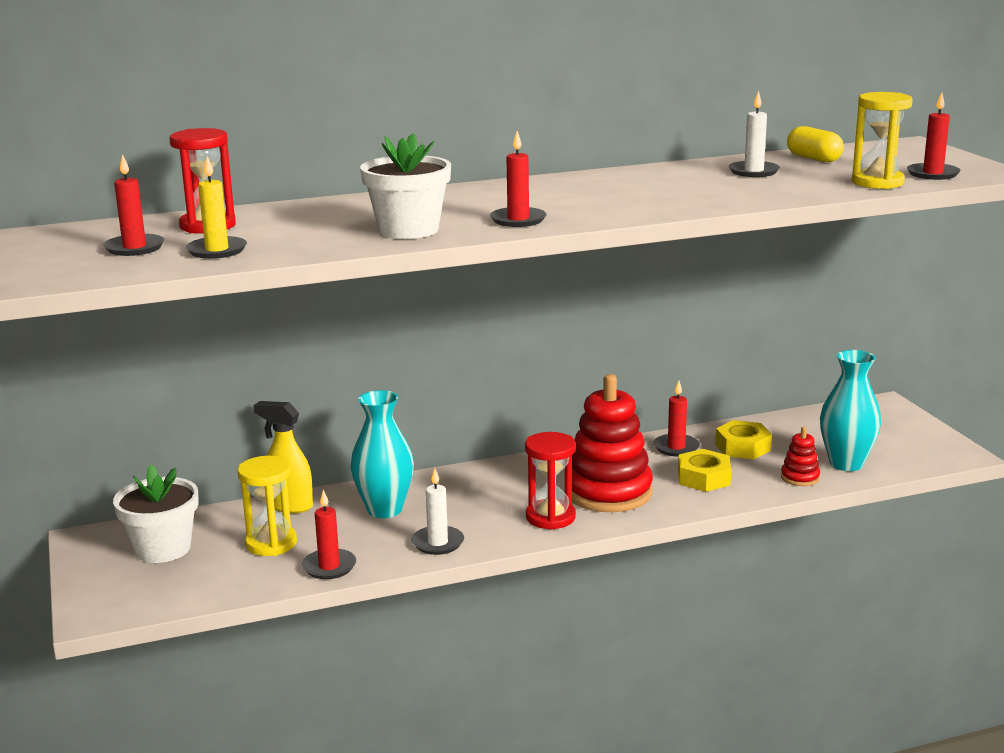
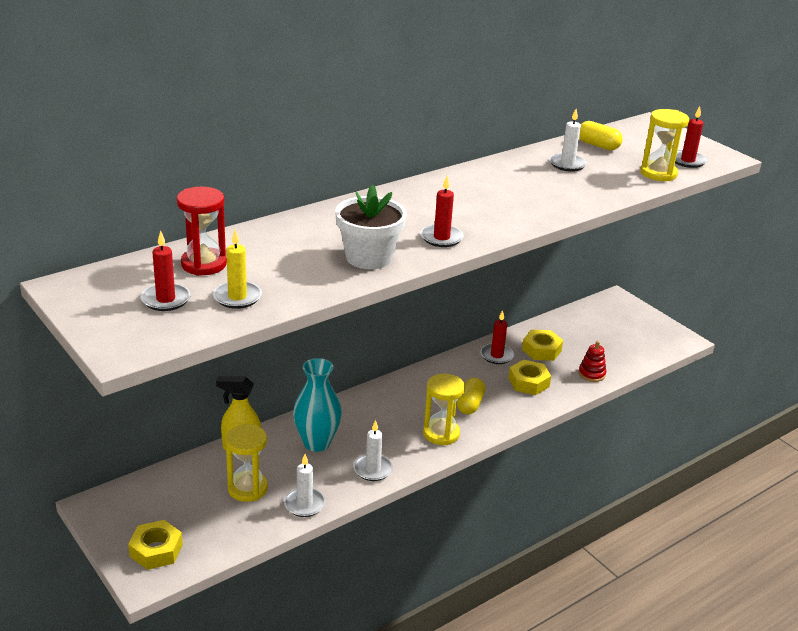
camera: 20 degrees left, 10 degrees up
white flower pot [113,465,198,563] -> none
red candle [302,490,356,579] -> white candle [284,454,325,517]
red hourglass [525,432,576,530] -> yellow hourglass [423,374,465,445]
red stacking toy [572,374,653,512] -> yellow capsule [457,377,486,414]
turquoise vase [820,350,881,471] -> none
none -> yellow nut [128,520,183,570]

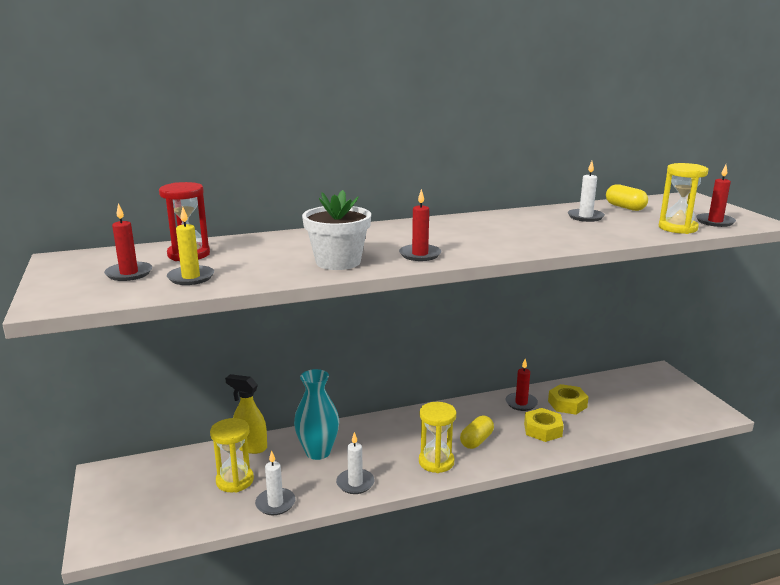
camera: 20 degrees right, 10 degrees down
yellow nut [128,520,183,570] -> none
red stacking toy [579,341,606,382] -> none

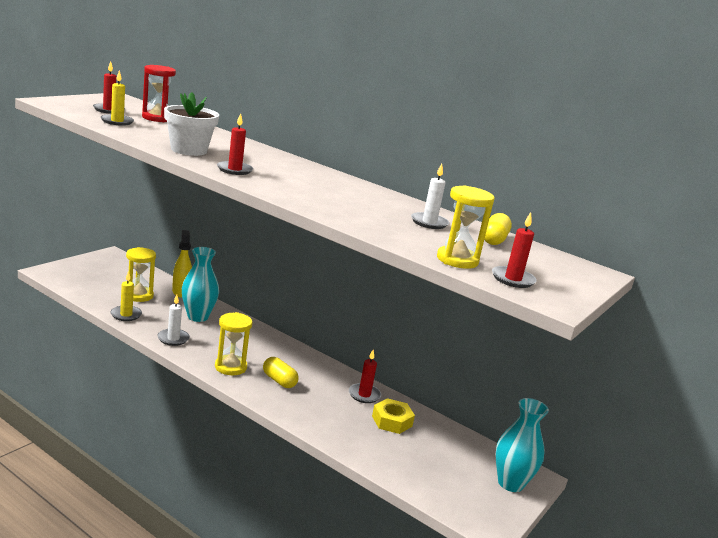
camera: 50 degrees right, 0 degrees up
white candle [255,450,295,515] -> yellow candle [111,271,142,321]
yellow capsule [460,416,494,449] -> yellow capsule turned 45 degrees clockwise [263,357,299,388]
yellow nut [524,408,564,442] -> none
none -> turquoise vase [495,398,549,492]

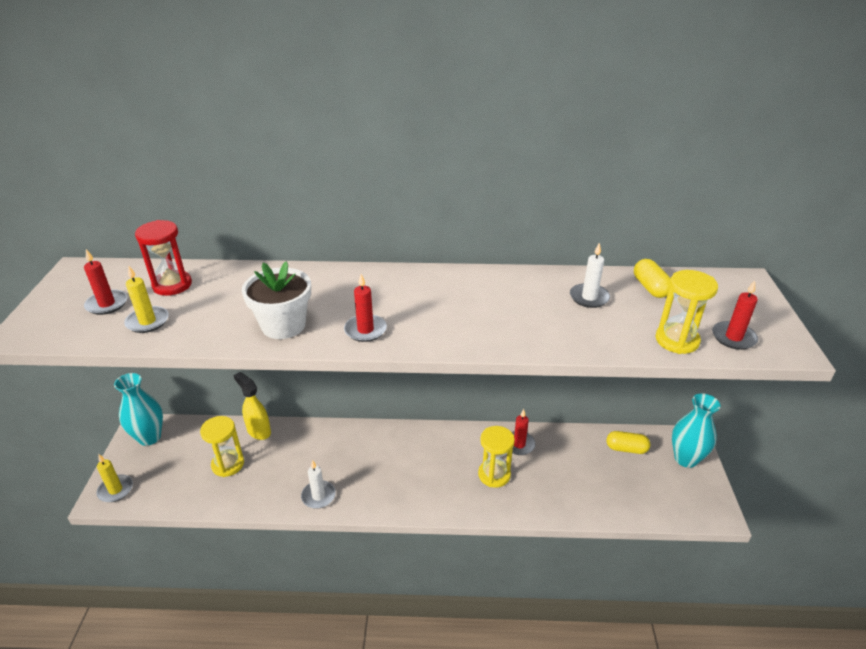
camera: 30 degrees left, 15 degrees up
yellow candle [111,271,142,321] -> yellow candle moved to [96,454,133,502]
turquoise vase [182,247,219,322] -> turquoise vase moved to [114,373,163,446]
yellow hourglass [215,312,253,375] -> yellow hourglass moved to [478,426,515,488]
yellow capsule [263,357,299,388] -> yellow capsule moved to [607,431,650,454]
yellow nut [372,398,415,434] -> none

